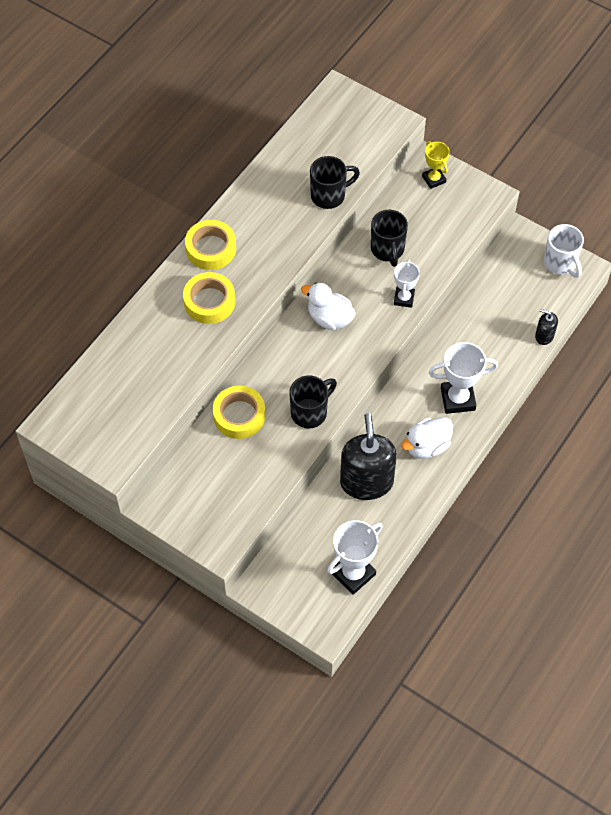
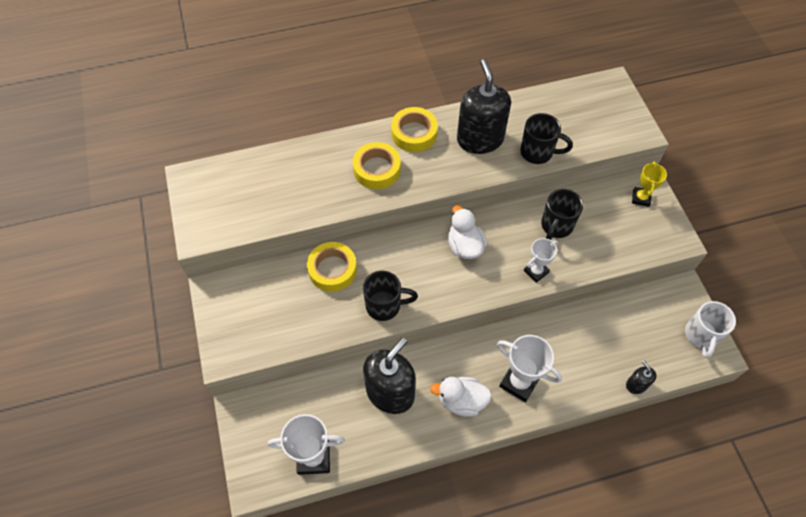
camera: 40 degrees right, 0 degrees up
none -> black soap dispenser [457,59,511,154]

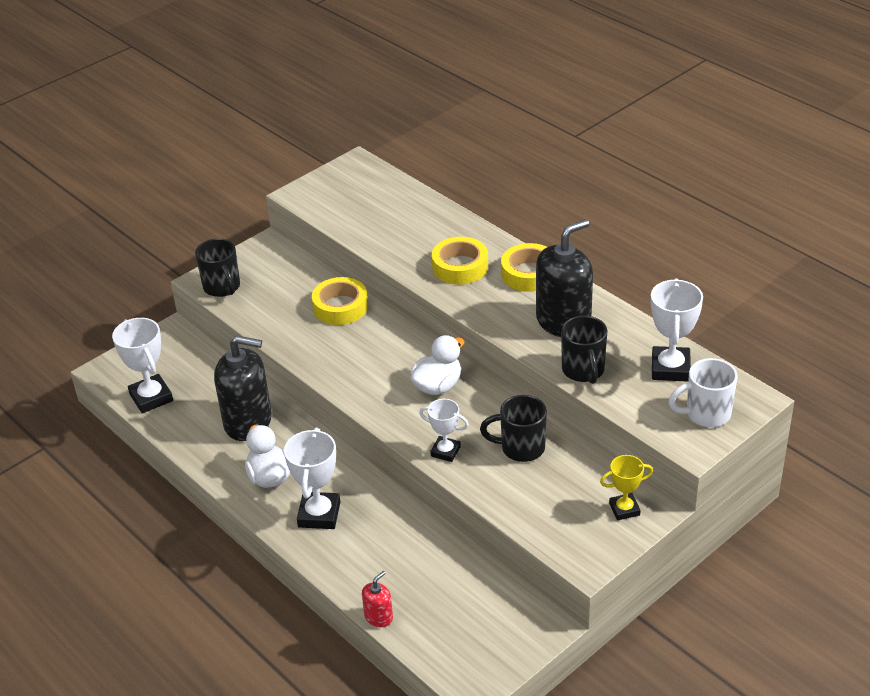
camera: 65 degrees right, 20 degrees down
black mug [363,271,418,321] -> black mug moved to [195,238,240,297]
black soap dispenser [626,360,656,394] -> red soap dispenser [362,571,393,627]
white mug [685,301,736,358] -> white mug moved to [668,358,738,427]
none -> white trophy [651,278,703,382]

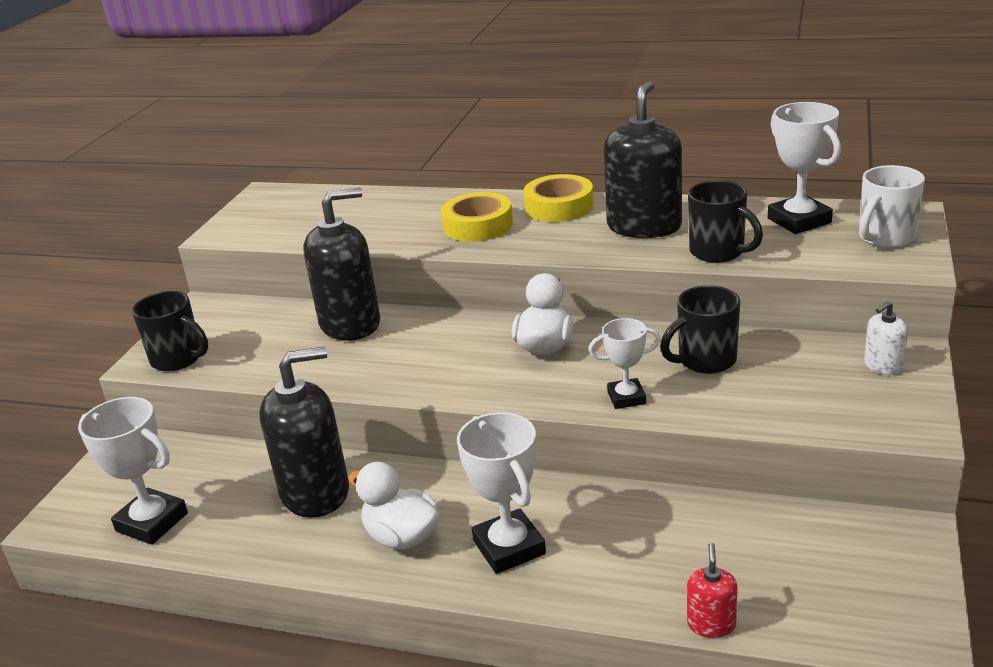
camera: 30 degrees left, 10 degrees down
yellow tape [312,277,368,325] -> black soap dispenser [303,187,380,341]
yellow trophy [600,455,653,520] -> white soap dispenser [864,301,908,375]

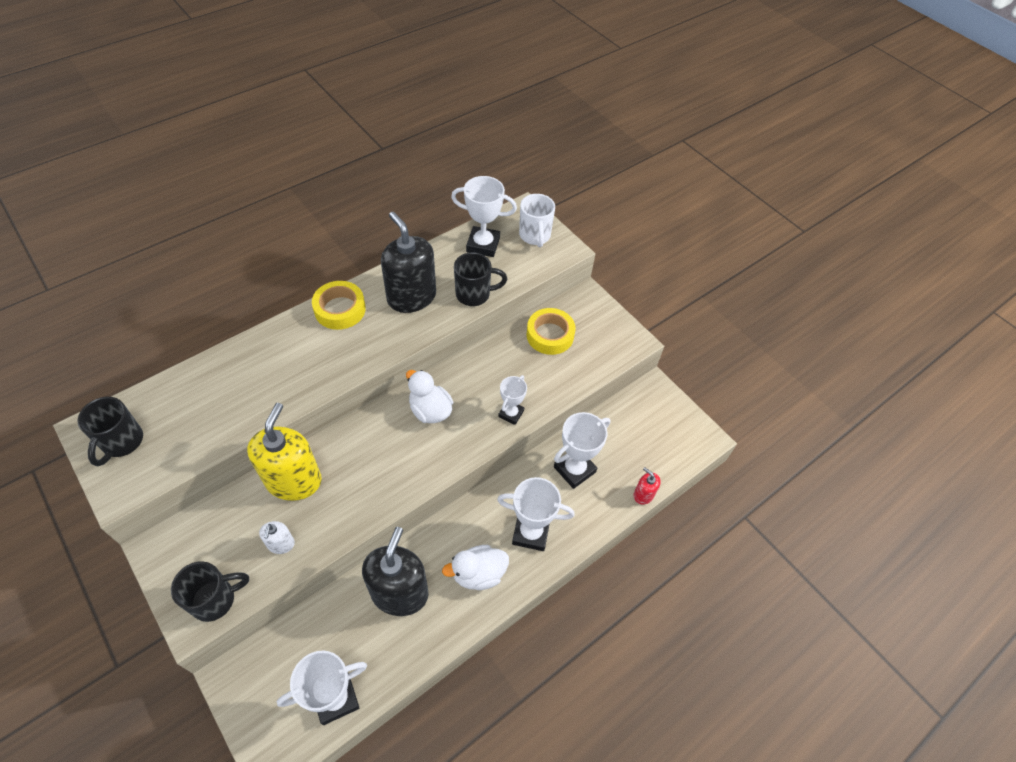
camera: 60 degrees left, 25 degrees up
black soap dispenser [303,187,380,341] -> yellow soap dispenser [247,403,322,501]
yellow tape [441,192,513,242] -> yellow tape moved to [526,308,576,355]
black mug [660,285,740,374] -> black mug moved to [77,397,143,466]
white soap dispenser [864,301,908,375] -> white soap dispenser moved to [259,521,295,554]
none -> white trophy [554,412,611,489]

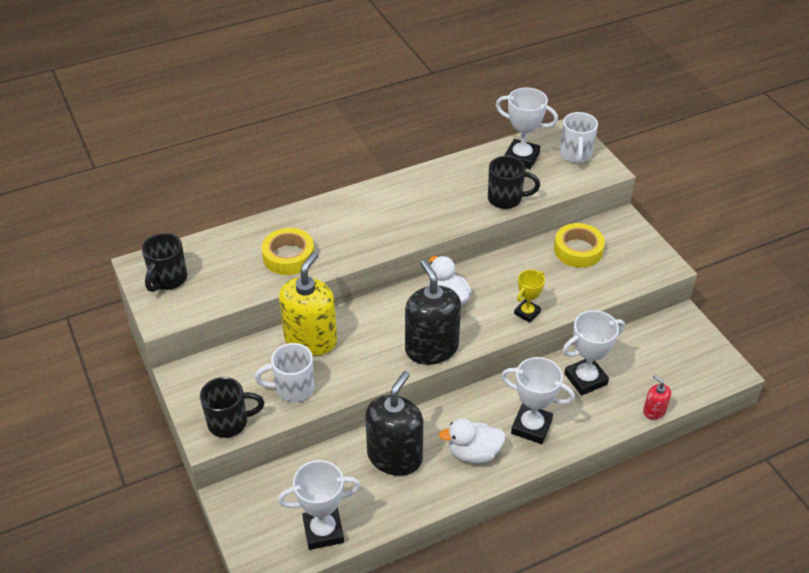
camera: 15 degrees right, 10 degrees down
white soap dispenser [259,521,295,554] -> white mug [255,343,314,402]
yellow tape [312,281,366,330] -> yellow tape moved to [262,228,314,275]
black soap dispenser [381,212,436,313] -> black soap dispenser moved to [405,260,461,365]
white trophy [498,375,527,425] -> yellow trophy [514,270,545,323]

